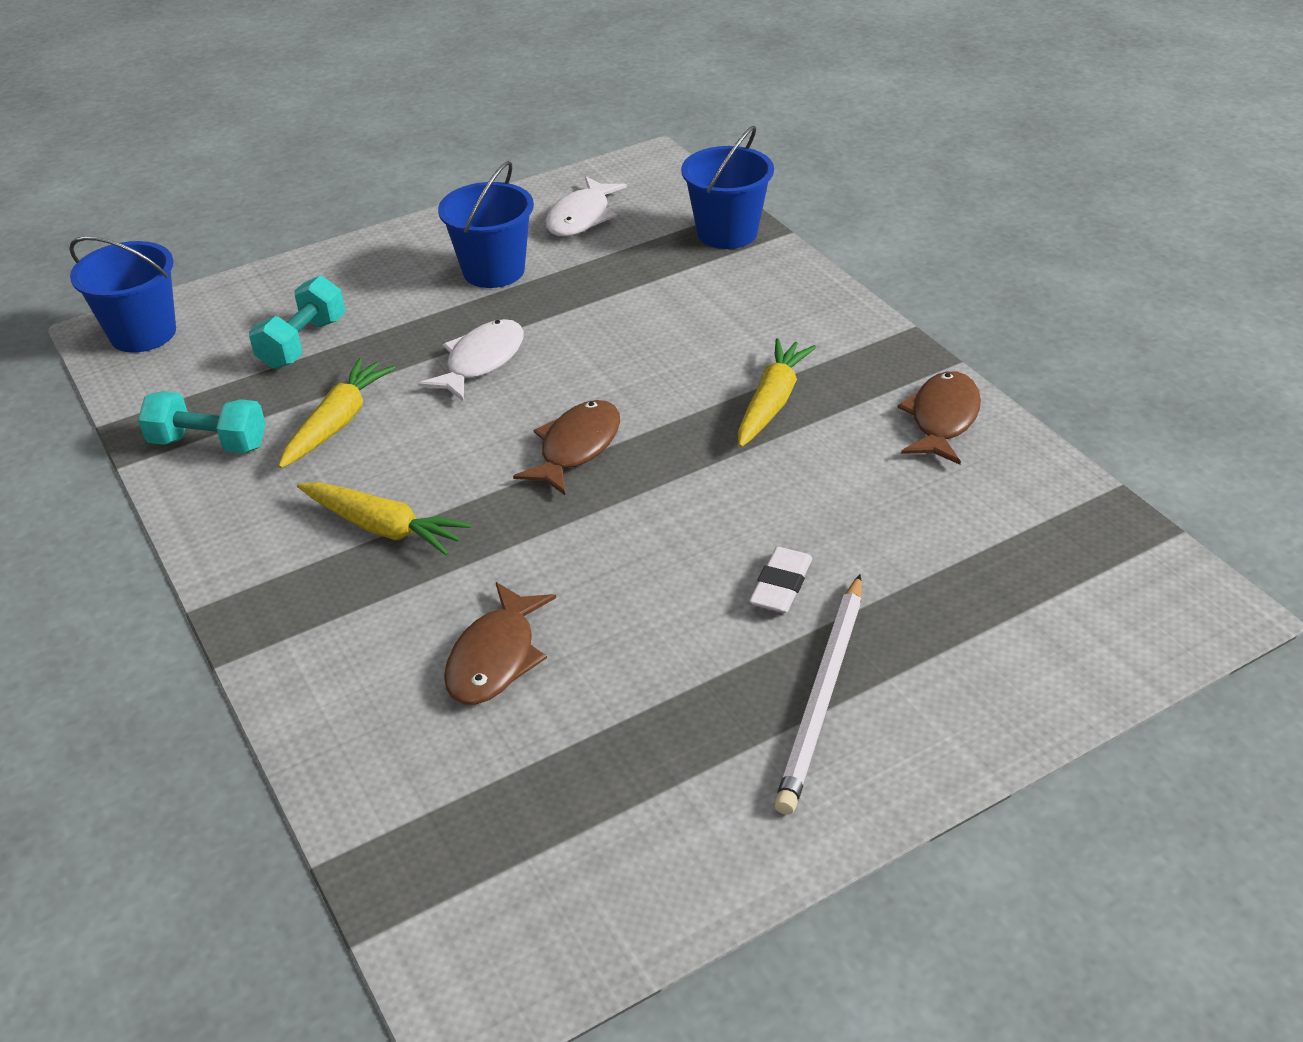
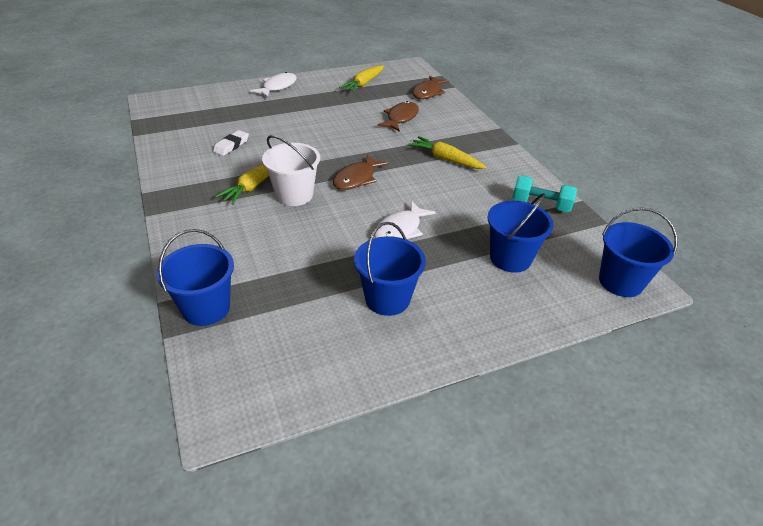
camera: 175 degrees left, 0 degrees up
turquoise dumbbell [249,276,345,369] -> blue bucket [487,193,554,273]
yellow carrot [278,358,396,468] -> yellow carrot moved to [339,65,384,92]
white fish [545,176,627,236] -> white fish moved to [250,72,297,98]
white eraser [749,547,812,613] -> white eraser moved to [213,130,249,156]
white pencil [774,574,862,815] -> none
brown fish [897,371,981,465] -> brown fish moved to [412,76,449,99]
none -> white bucket [262,135,320,206]

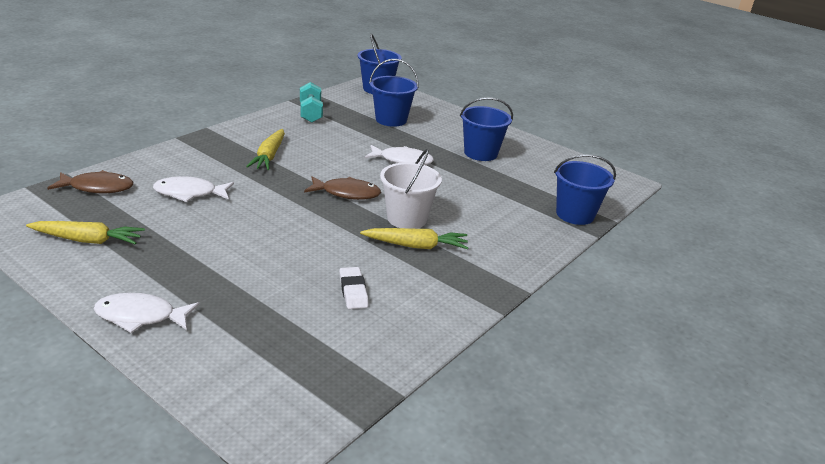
camera: 120 degrees left, 10 degrees down
white eraser [213,130,249,156] -> white eraser turned 75 degrees clockwise [339,267,369,309]
brown fish [377,101,419,132] -> white fish [153,176,234,202]

